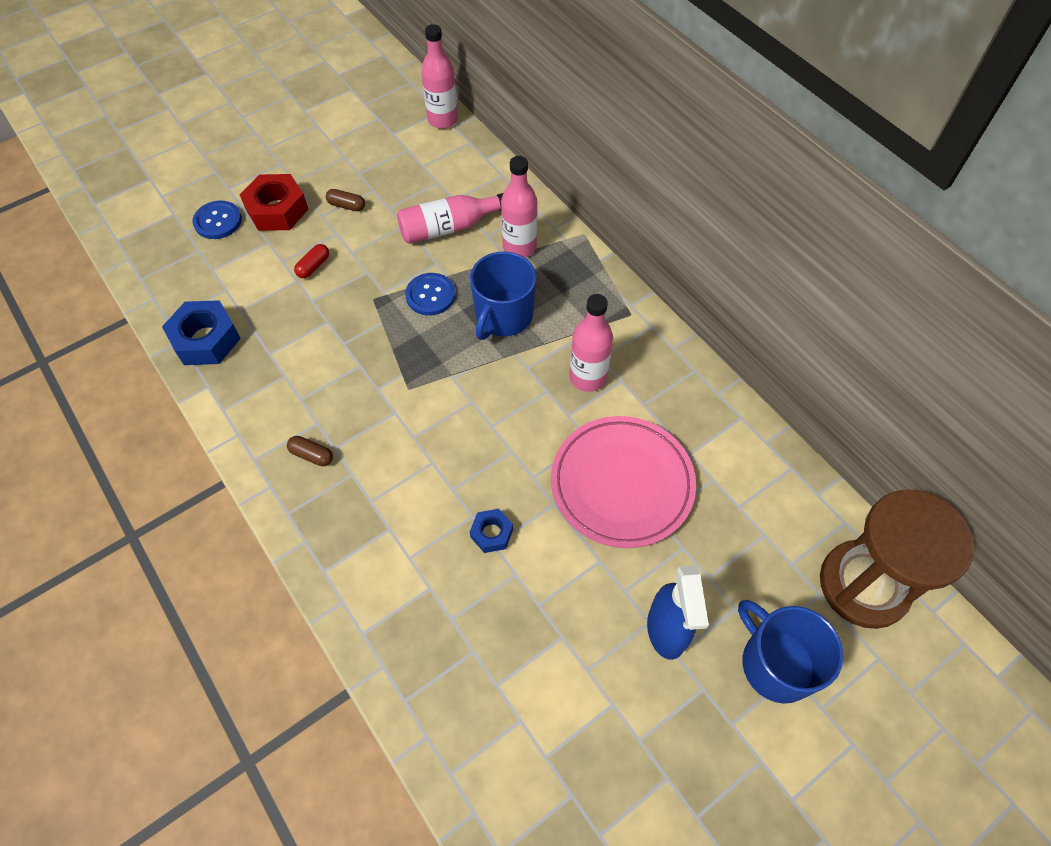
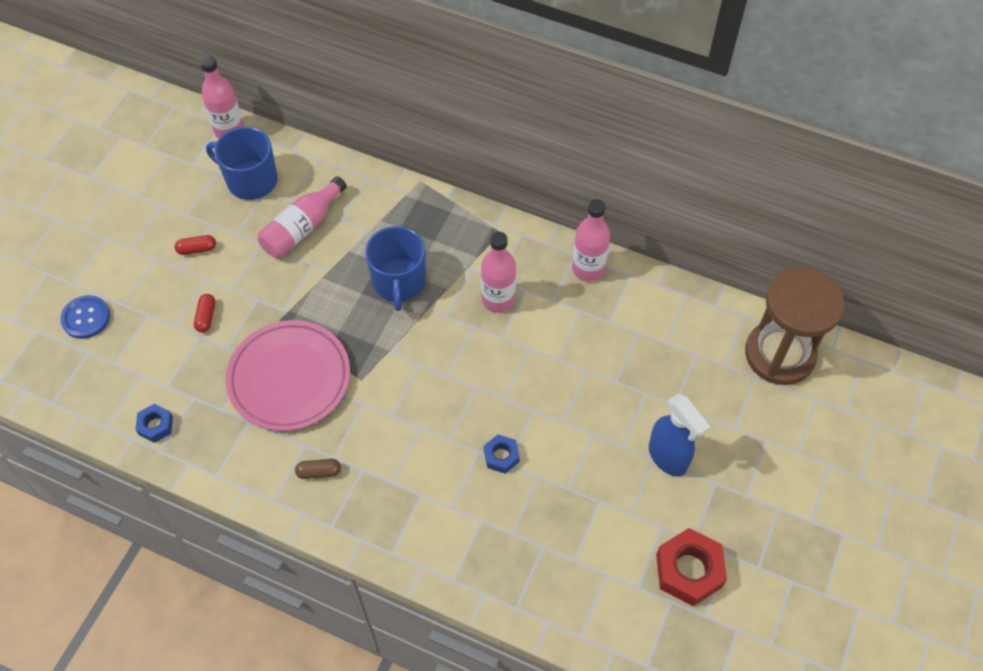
camera: 30 degrees left, 0 degrees up
blue nut [162,300,241,365] -> blue nut [135,404,173,443], size x0.55
red nut [240,174,309,231] -> red nut moved to [656,528,727,606]
brown capsule [326,189,365,211] -> red capsule [174,235,216,255]
blue button [405,273,455,315] -> none
pink bottle [501,156,538,257] -> pink bottle moved to [572,199,610,282]
pink plate [551,416,696,548] -> pink plate moved to [226,320,350,431]
blue mug [738,600,844,704] -> blue mug moved to [206,127,278,200]

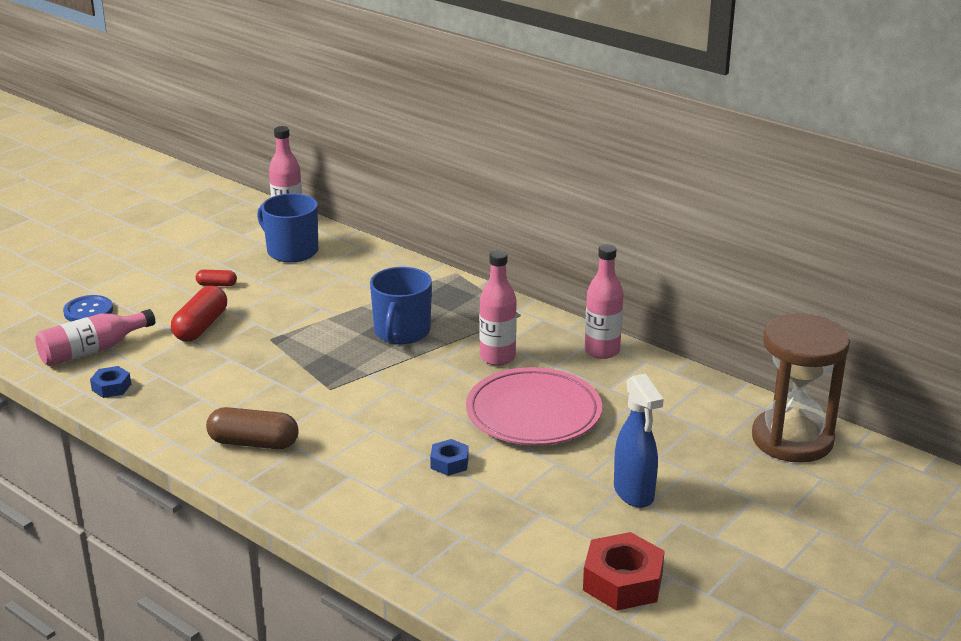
camera: 15 degrees right, 30 degrees down
red capsule [194,294,215,332] -> red capsule [171,286,227,341], size x1.89
pink plate [226,320,350,431] -> pink plate moved to [466,367,602,445]
pink bottle [258,176,347,258] -> pink bottle moved to [35,309,155,366]
brown capsule [295,459,341,479] -> brown capsule [206,407,299,449], size x1.89

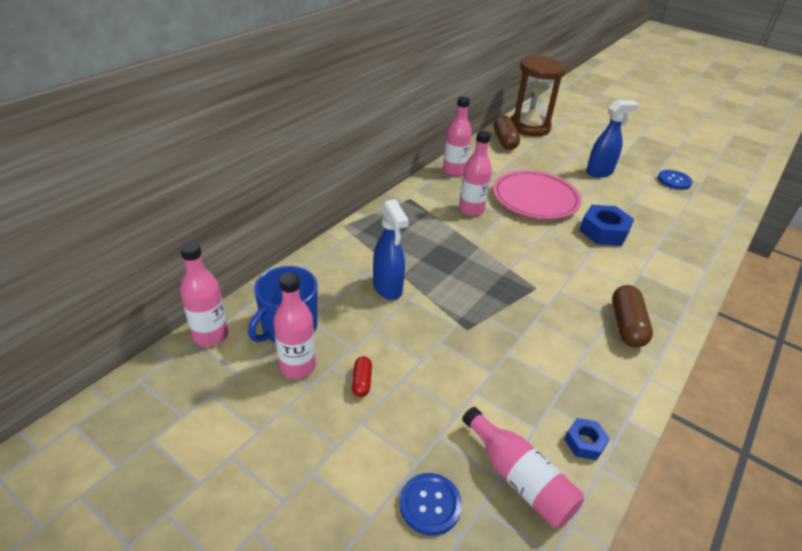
camera: 95 degrees left, 10 degrees up
red capsule [171,286,227,341] -> none
blue mug [370,267,432,344] -> none
blue nut [430,439,469,476] -> blue nut [579,205,634,246], size x1.82
red nut [583,532,665,611] -> blue button [658,170,693,190]
none -> pink bottle [273,272,316,379]
none -> blue spray bottle [373,199,409,300]
none -> brown capsule [494,115,520,150]

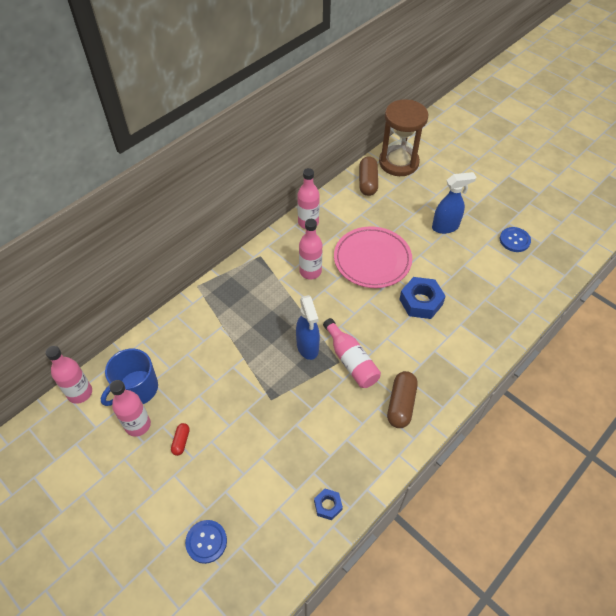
camera: 10 degrees right, 15 degrees up
blue spray bottle [373,199,409,300] -> blue spray bottle moved to [296,295,320,360]
pink bottle [462,407,584,528] -> pink bottle moved to [323,318,381,388]

